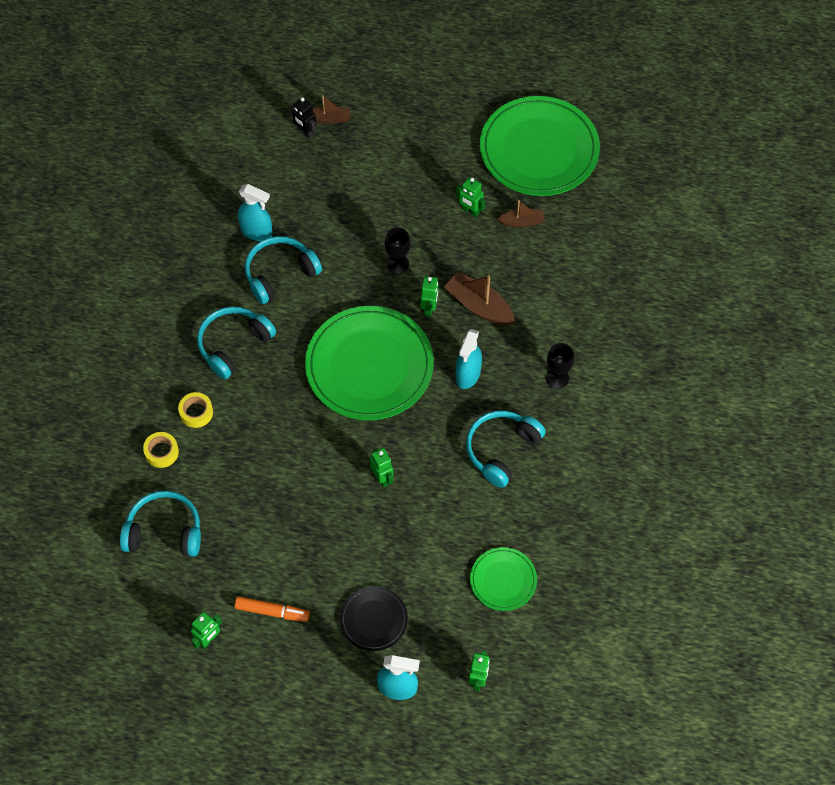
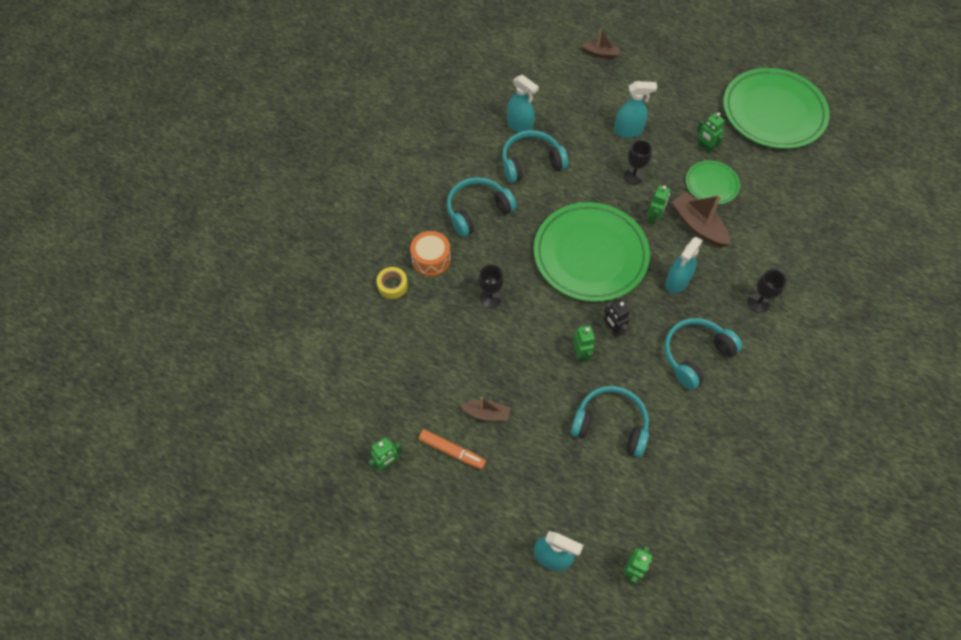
camera: 15 degrees right, 0 degrees up
turquoise headphones [120,491,201,557] -> turquoise headphones moved to [570,386,649,457]
yellow tape [178,392,213,428] -> orange drum [410,231,451,276]
black robot [291,97,316,139] -> black robot moved to [604,300,630,338]
black plate [340,586,408,651] -> none
green plate [470,547,537,611] -> green plate moved to [686,160,740,204]
brown boat [497,200,545,227] -> brown boat moved to [461,397,510,421]
none -> black goblet [478,265,504,308]
none -> turquoise spray bottle [614,81,657,138]

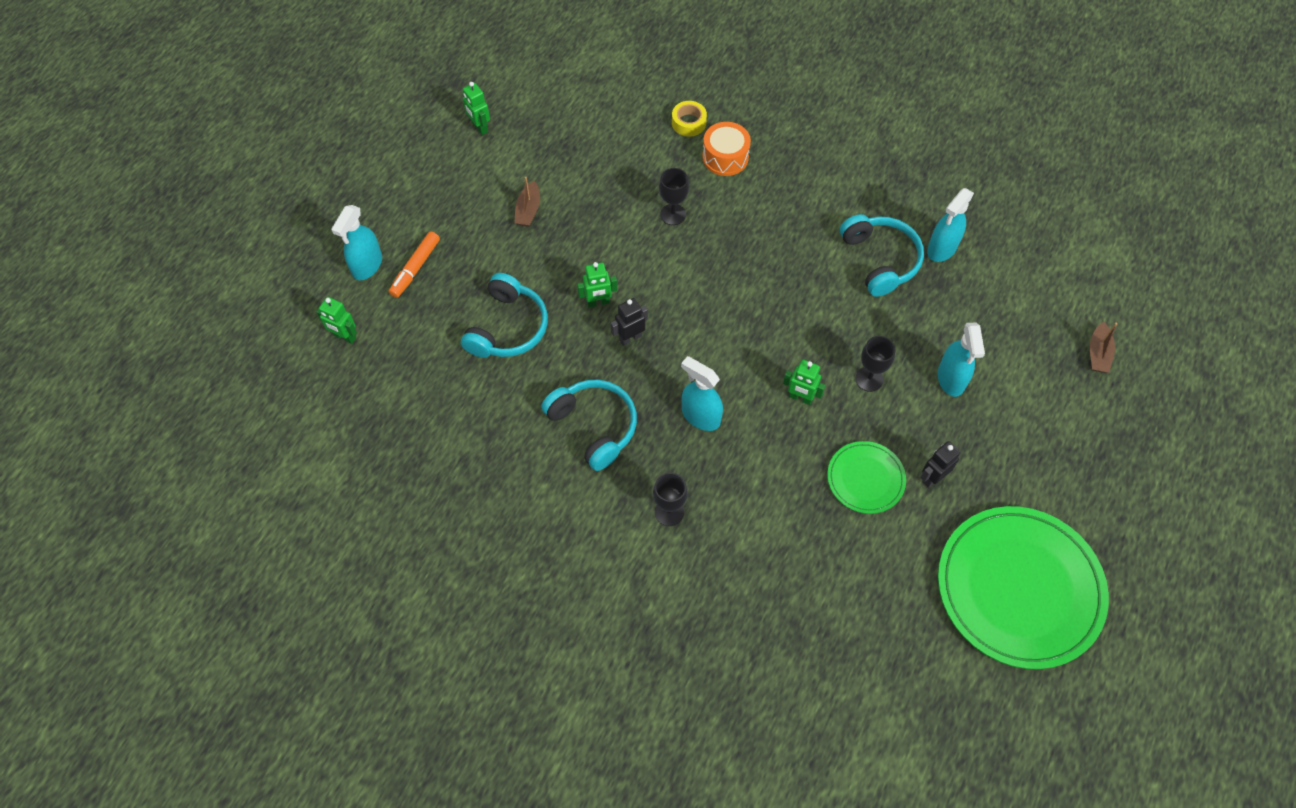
camera: 90 degrees right, 0 degrees up
orange marker [419,429,486,469] -> orange marker moved to [389,232,440,298]
turquoise headphones [447,177,517,237] -> none
green plate [534,202,650,302] -> none
brown boat [671,192,730,247] -> none
green robot [697,112,725,154] -> black robot [920,441,960,488]

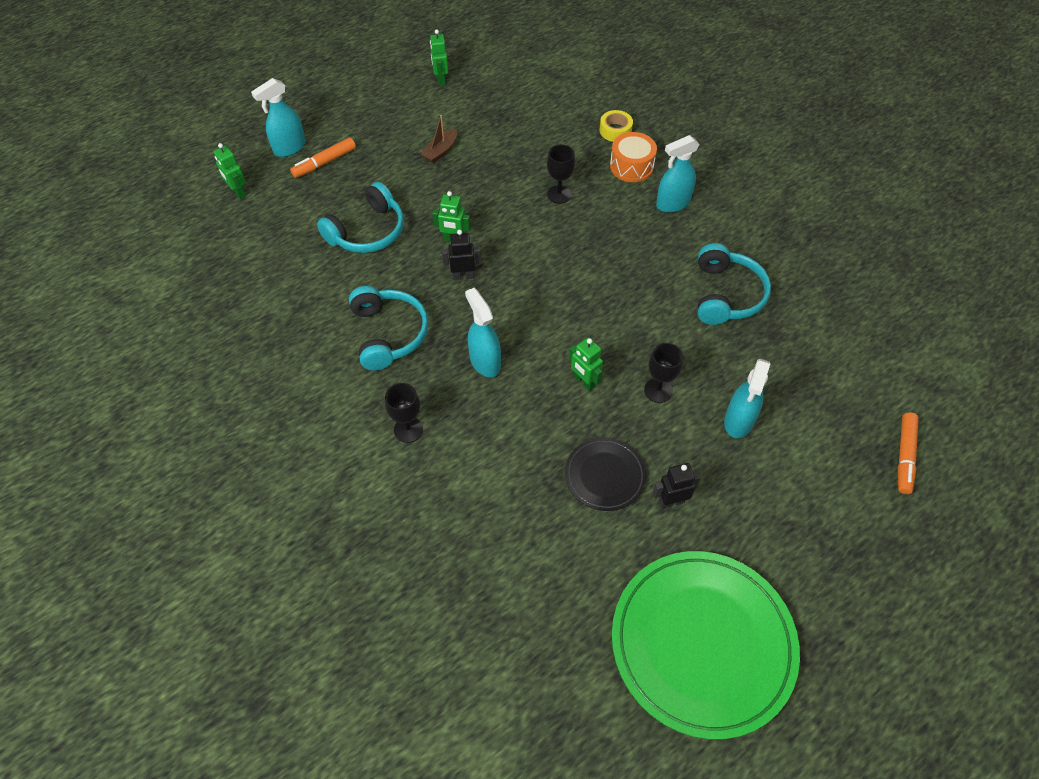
camera: 25 degrees right, 5 degrees down
green plate [827,441,906,514] -> black plate [565,437,646,511]
turquoise spray bottle [927,188,974,262] -> turquoise spray bottle moved to [656,135,700,212]
brown boat [1090,322,1118,373] -> orange marker [898,413,919,494]

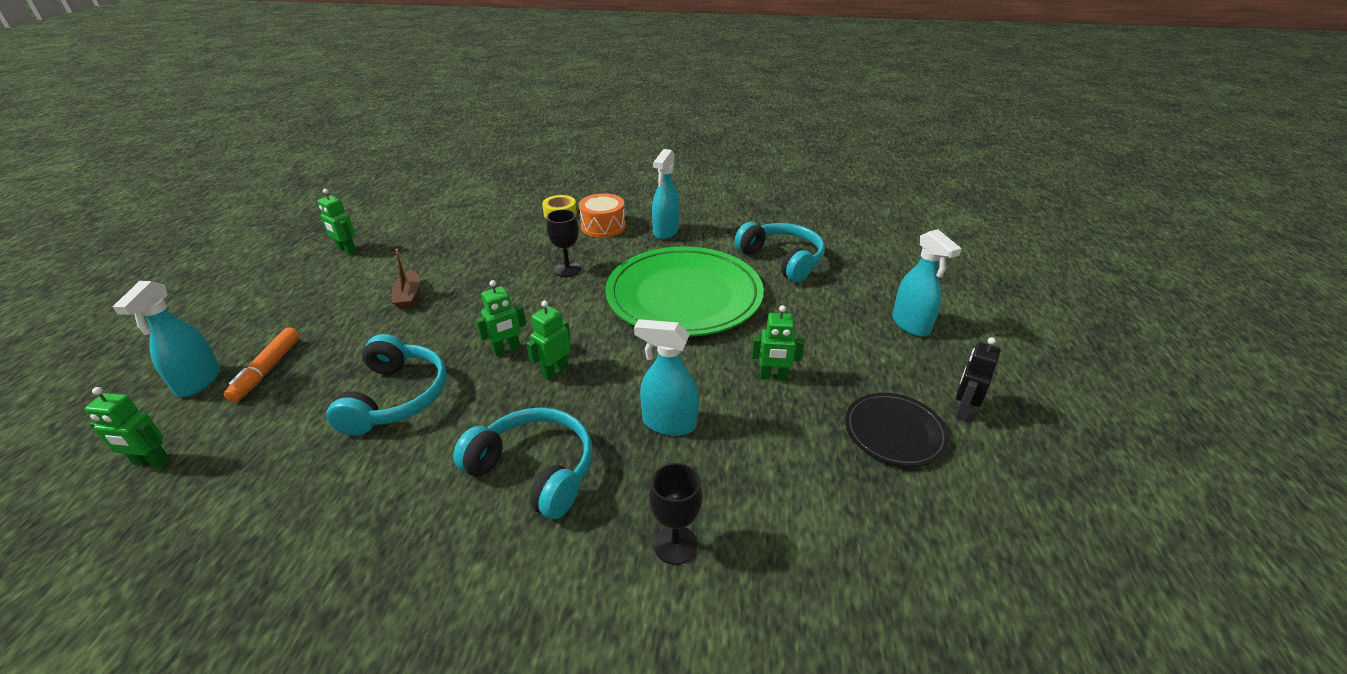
camera: 45 degrees left, 20 degrees down
black robot [442,230,481,280] -> green robot [526,301,571,380]
green plate [612,551,800,739] -> green plate moved to [605,246,764,336]
black goblet [644,343,683,403] -> none
orange marker [898,413,919,494] -> none

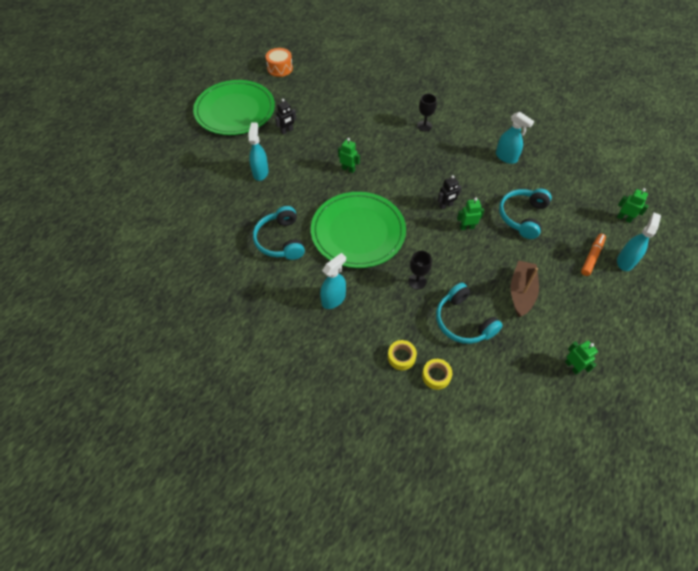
camera: 155 degrees left, 20 degrees up
brown boat [392,249,420,309] -> brown boat [511,260,539,317], size x1.64
turquoise headphones [453,407,592,519] -> turquoise headphones moved to [436,283,503,344]
green robot [526,301,571,380] -> black robot [437,175,462,210]
orange drum [579,193,626,238] -> orange drum moved to [266,48,293,77]
turquoise spray bottle [634,319,699,436] -> turquoise spray bottle moved to [496,112,534,164]
black plate [845,393,949,467] -> none
none -> green plate [193,80,275,135]
none -> yellow tape [422,359,452,390]

